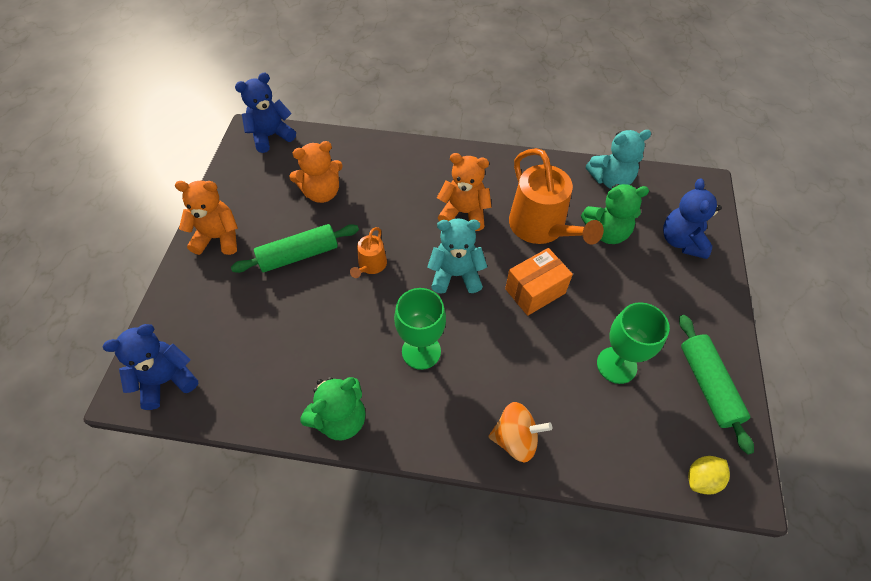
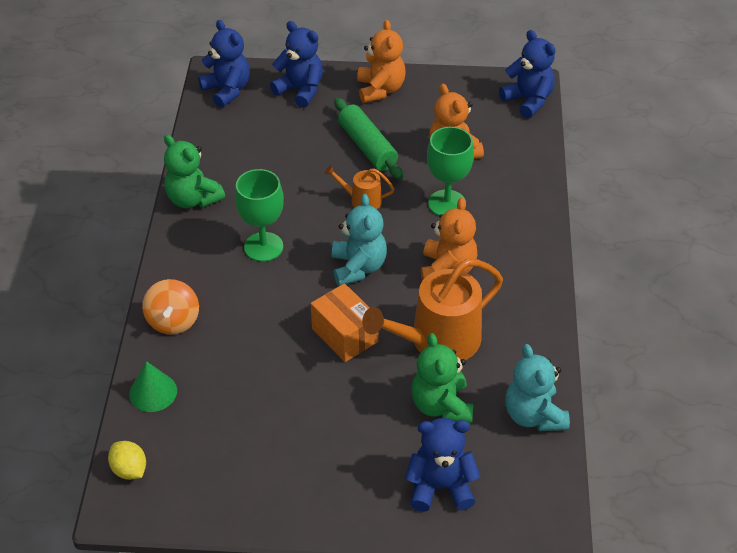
camera: 85 degrees right, 10 degrees down
green goblet [597,302,670,384] -> green goblet moved to [427,127,474,216]
green rolling pin [679,315,754,454] -> none
none -> green cone [129,361,177,412]
none -> blue teddy bear [270,21,323,108]

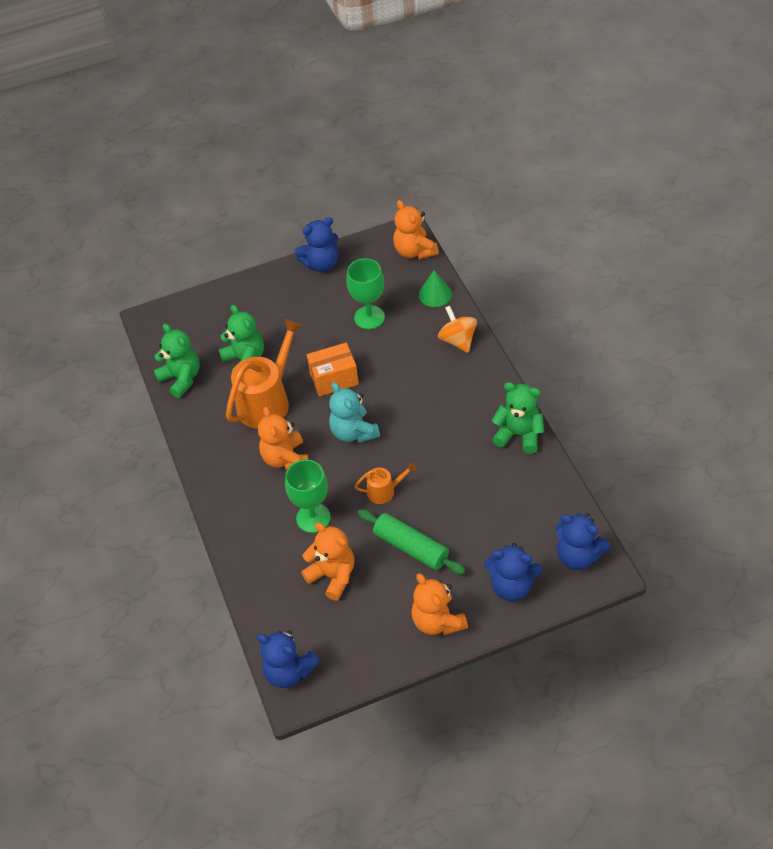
camera: 160 degrees right, 5 degrees up
yellow lemon [108,441,146,480] -> orange teddy bear [393,200,439,259]
green goblet [235,169,284,262] -> green goblet moved to [346,258,385,329]
orange box [311,283,378,362] -> orange box turned 45 degrees counterclockwise [307,343,359,397]
blue teddy bear [405,418,481,512] -> blue teddy bear moved to [295,217,338,272]
turquoise teddy bear [505,344,570,431] -> green teddy bear [154,324,200,398]

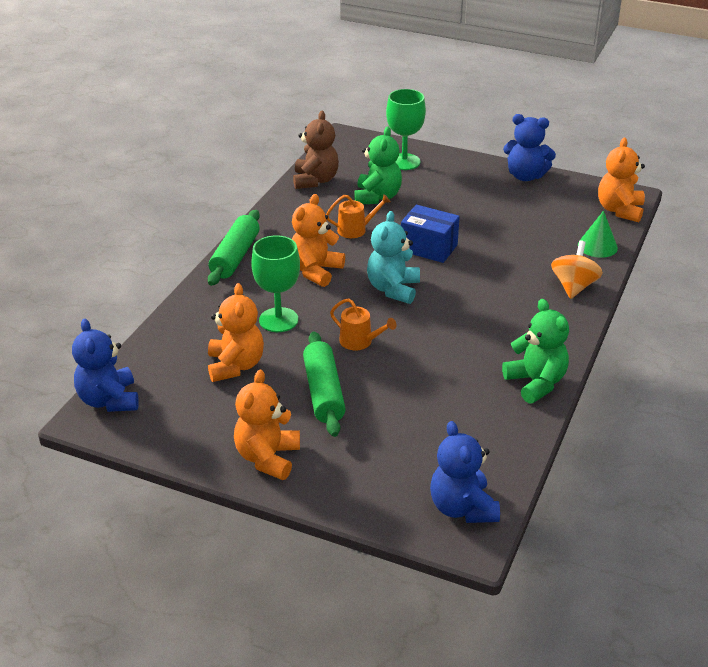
camera: 40 degrees right, 15 degrees down
green teddy bear [154,324,200,398] -> brown teddy bear [293,111,339,189]
orange watering can [226,319,303,429] -> orange watering can [326,194,391,238], size x0.49
orange box [307,343,359,397] -> blue box [401,205,460,263]
green goblet [346,258,385,329] -> green goblet moved to [386,89,426,170]
blue teddy bear [484,543,542,601] -> none
none -> green rolling pin [208,210,260,286]

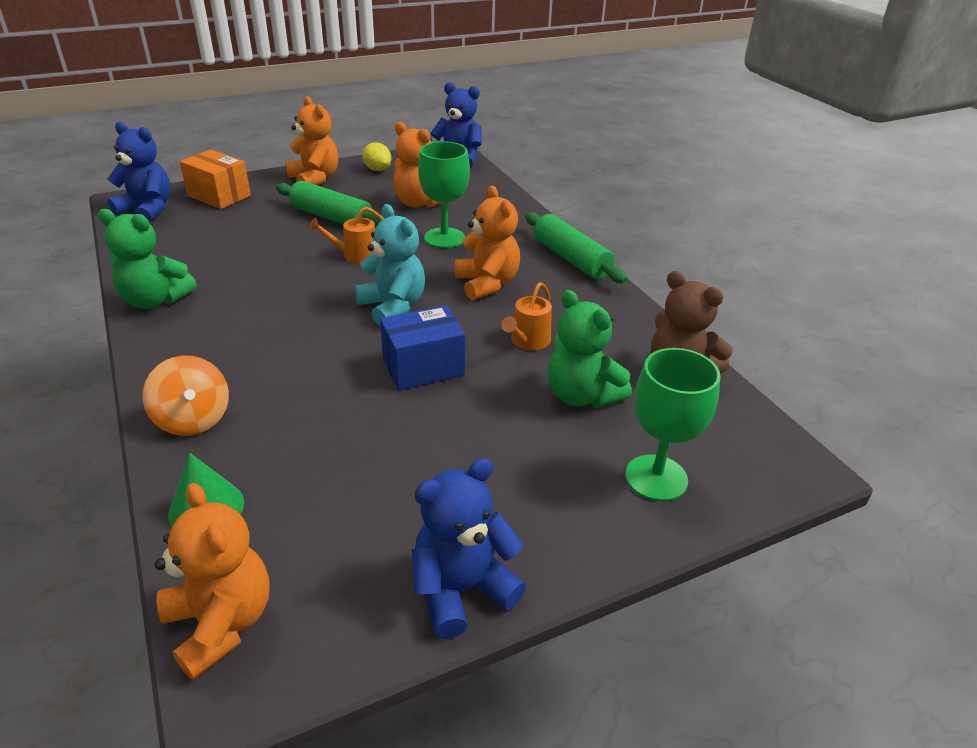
camera: 130 degrees right, 0 degrees up
none -> orange box [180,149,251,209]
none -> yellow lemon [362,142,391,171]

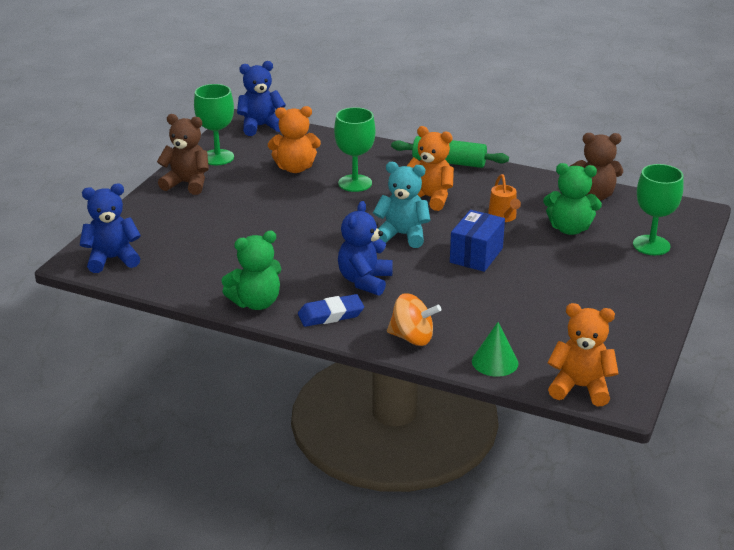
camera: 40 degrees left, 5 degrees down
orange box [180,149,251,209] -> none
green rolling pin [276,181,384,227] -> none
orange teddy bear [286,96,338,185] -> brown teddy bear [157,114,209,195]
orange watering can [309,207,384,264] -> none
yellow lemon [362,142,391,171] -> green goblet [194,84,234,165]
blue teddy bear [412,458,526,639] -> blue teddy bear moved to [338,201,393,296]
none -> blue eraser [298,294,364,327]

